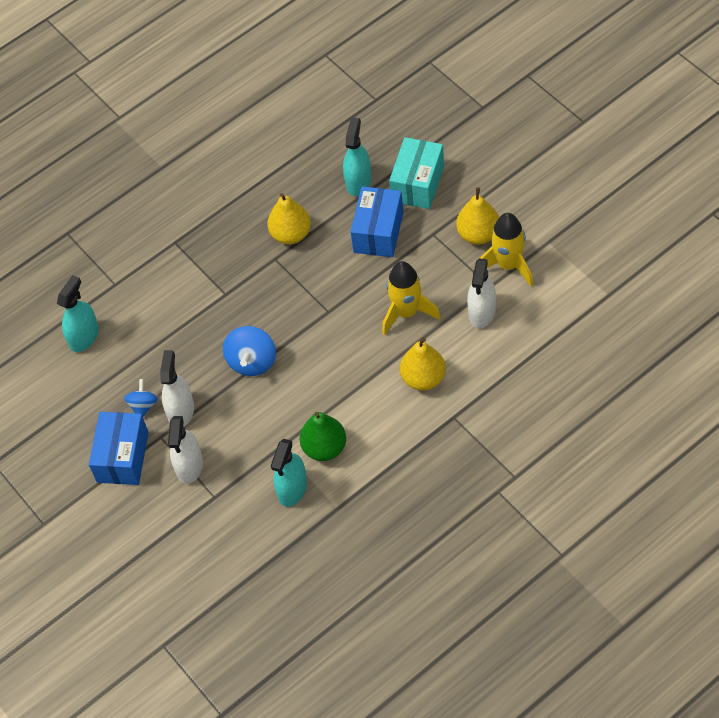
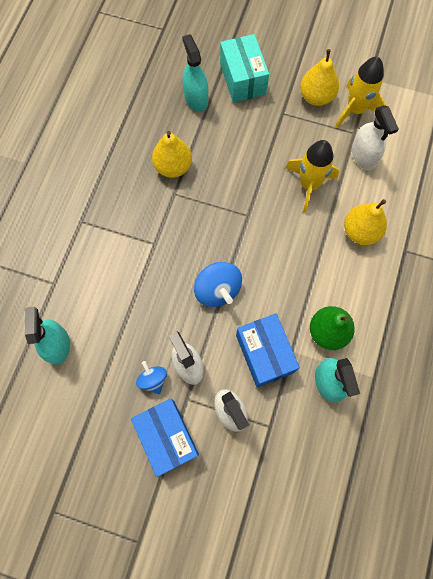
camera: 40 degrees left, 15 degrees up
blue box [351,186,404,257] -> blue box moved to [236,313,300,387]

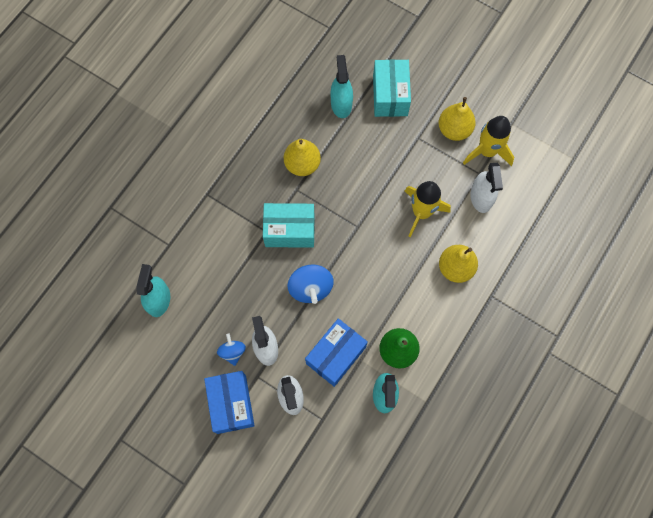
camera: 15 degrees right, 0 degrees up
blue box [236,313,300,387] -> blue box turned 45 degrees clockwise [305,318,368,387]
none -> turquoise box [263,203,315,248]

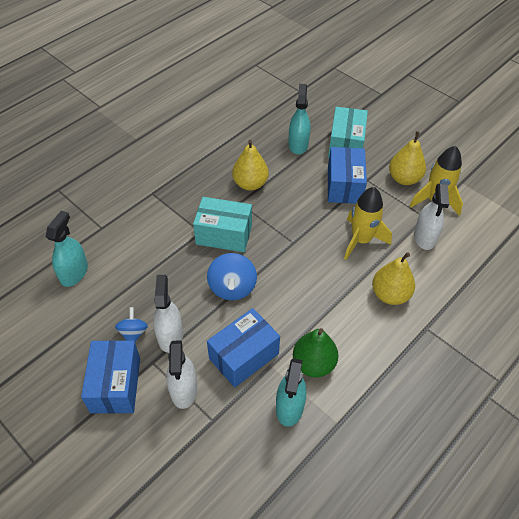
camera: 10 degrees right, 20 degrees down
none -> blue box [328,147,367,204]

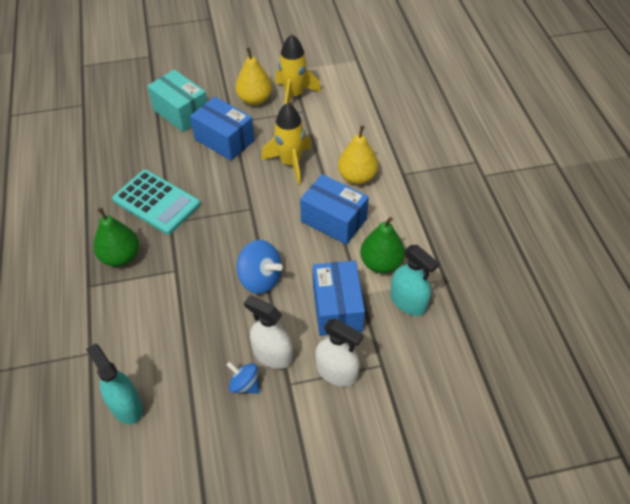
camera: 55 degrees left, 0 degrees up
blue box [81,340,140,414] -> blue box moved to [300,174,369,245]
turquoise box [193,197,252,252] -> none
yellow pear [232,140,269,191] -> turquoise calculator [112,170,200,234]
turquoise spray bottle [288,84,310,154] -> none
white spray bottle [414,184,449,250] -> none
none -> green pear [93,208,139,267]

